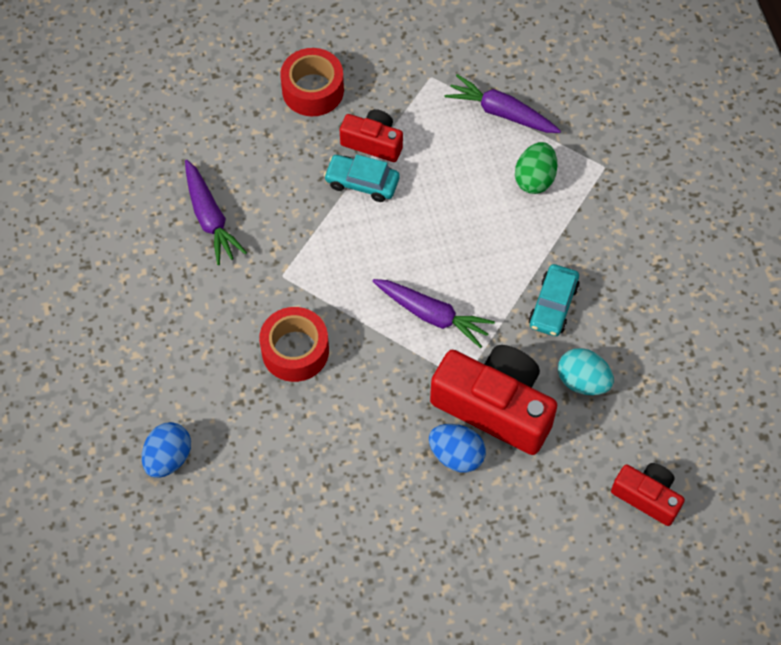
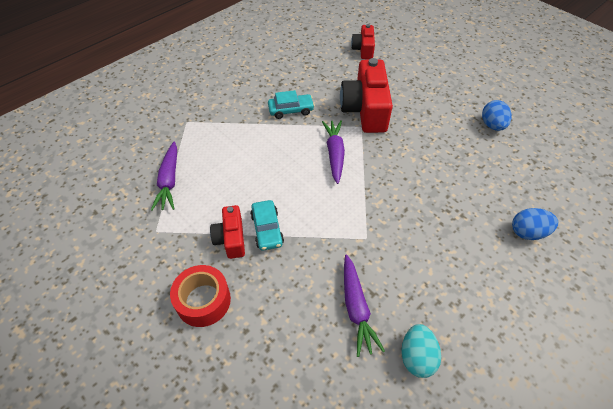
camera: 120 degrees left, 10 degrees down
purple carrot [185,160,247,265] -> purple carrot turned 135 degrees clockwise [344,255,385,357]
red tape [259,307,329,382] -> none
blue egg [429,424,486,472] -> blue egg moved to [482,100,512,131]
green egg [515,142,557,194] -> none
turquoise egg [558,348,614,395] -> turquoise egg moved to [401,324,441,378]

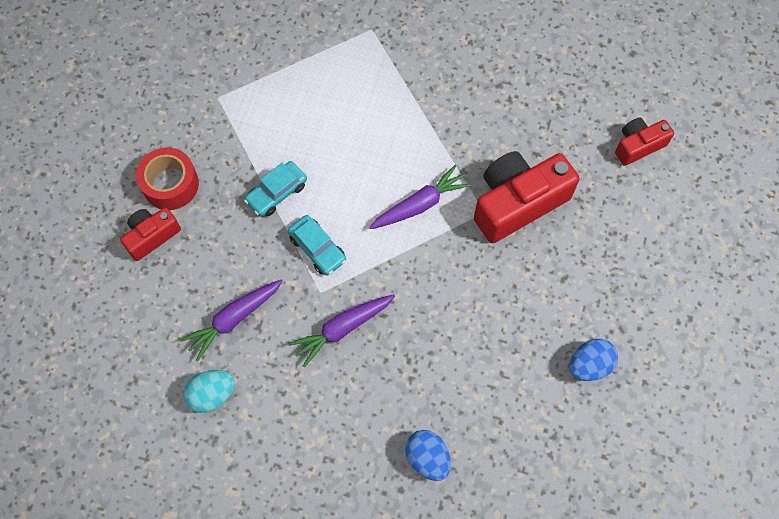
camera: 60 degrees right, 15 degrees up
purple carrot [151,142,177,211] -> purple carrot moved to [289,294,395,367]
red camera [210,205,245,259] -> red camera moved to [120,207,181,261]
turquoise car [268,90,315,119] -> turquoise car moved to [288,215,346,276]

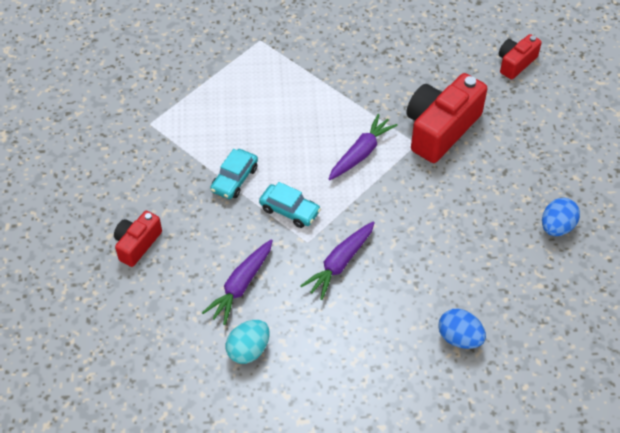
camera: 20 degrees left, 15 degrees down
red tape [136,147,199,210] -> none

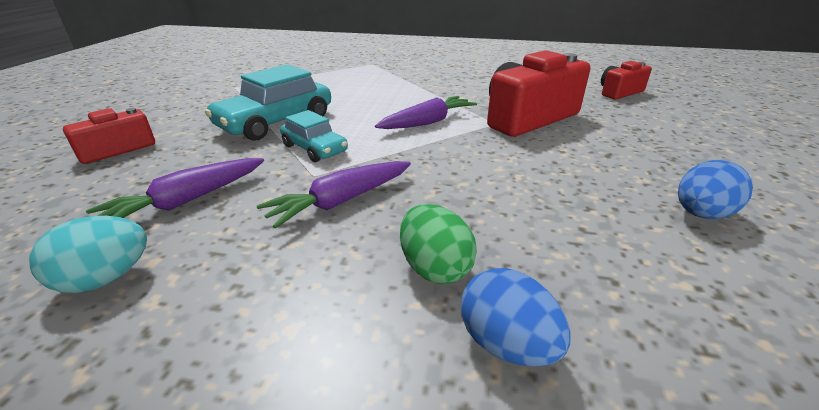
camera: 15 degrees right, 20 degrees down
turquoise car [210,149,258,199] -> turquoise car [205,64,331,141], size x1.71
none -> green egg [400,204,477,284]

